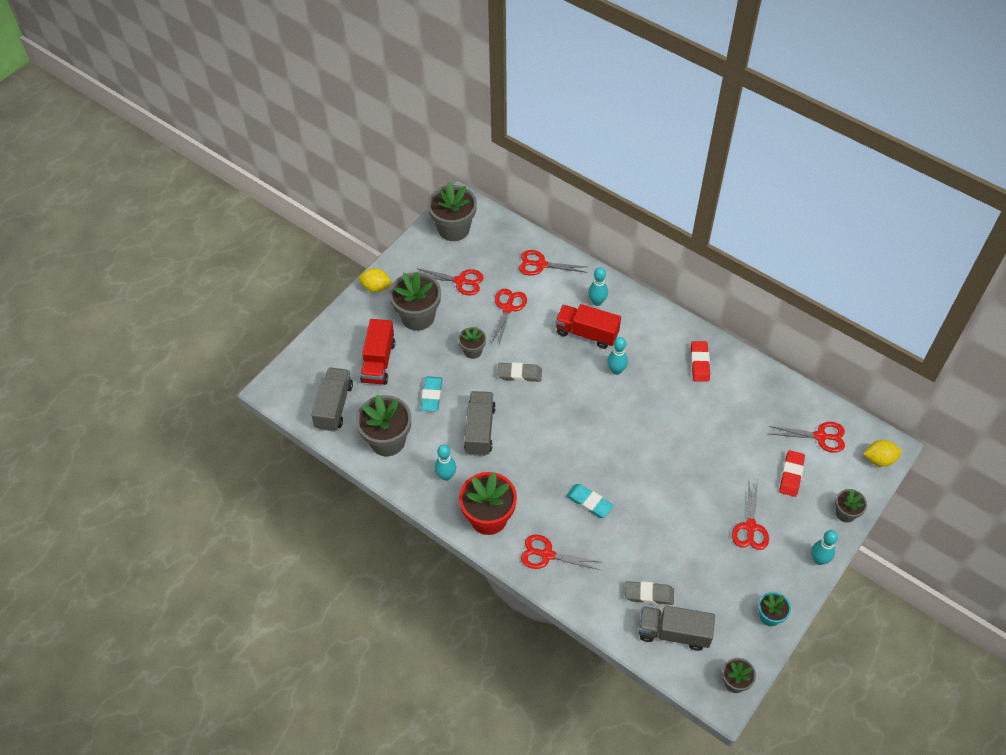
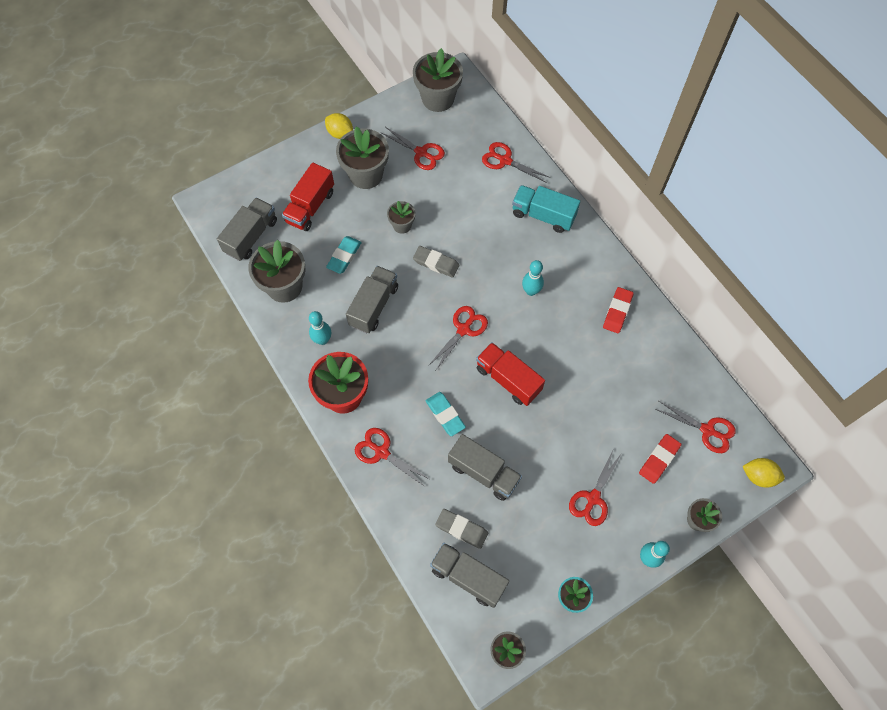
camera: 20 degrees right, 10 degrees up
red scissors [491,289,527,344] -> red scissors moved to [428,306,488,370]
red truck [555,304,621,349] -> red truck moved to [476,342,545,406]
turquoise bowling pin [588,267,608,306] -> turquoise truck [512,185,580,233]
none -> grey truck [448,434,522,501]

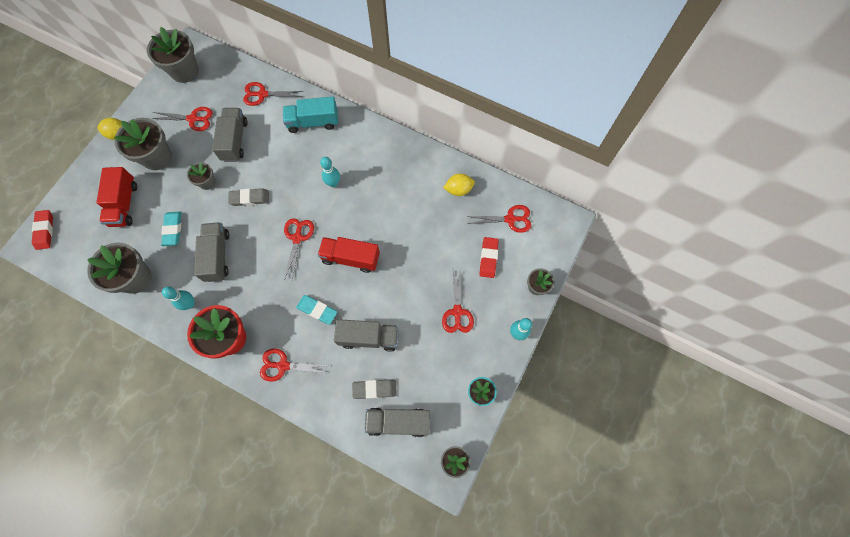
camera: 30 degrees left, 5 degrees up
grey truck [217,198,277,261] -> grey truck moved to [212,108,248,162]
red eraser [603,287,634,333] -> red eraser moved to [32,210,53,250]
yellow lemon [742,458,785,488] -> yellow lemon moved to [444,174,475,196]

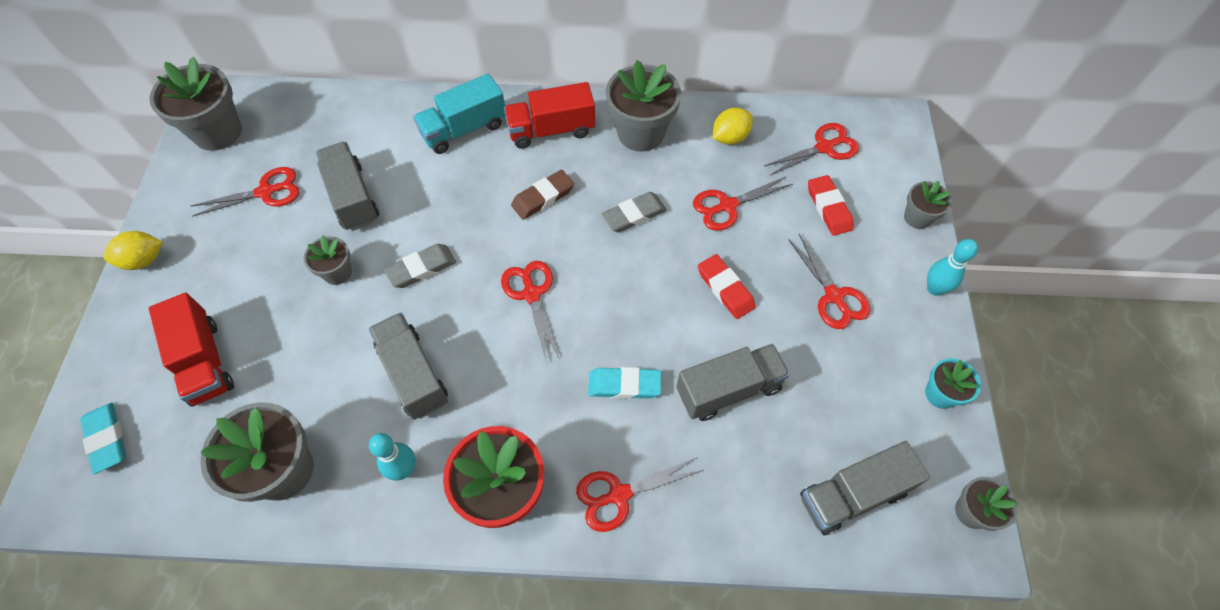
camera: 25 degrees left, 10 degrees down
red eraser [32,210,53,250] -> red eraser moved to [698,254,756,319]
grey flower pot [114,118,172,170] -> grey flower pot moved to [606,60,681,152]
turquoise eraser [161,211,182,246] -> turquoise eraser moved to [80,403,126,474]
red scissors [243,82,304,106] -> red scissors moved to [693,176,793,231]
red truck [318,237,380,273] -> red truck moved to [504,82,595,149]
turquoise bowling pin [320,157,340,187] -> brown eraser [511,170,574,220]
grey eraser [352,379,397,399] -> grey eraser moved to [602,192,667,233]

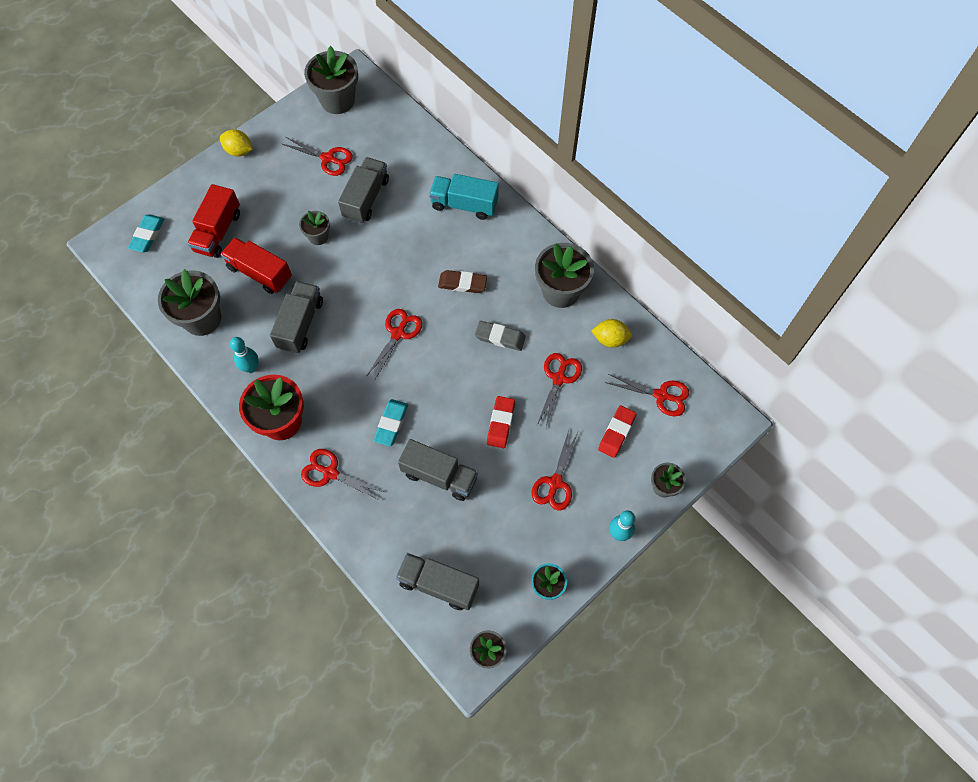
camera: 45 degrees right, 5 degrees up
grey eraser [384,244,456,288] -> none
red truck [504,82,595,149] -> red truck moved to [221,237,292,294]
turquoise eraser [588,367,661,399] -> turquoise eraser turned 60 degrees clockwise [374,399,408,446]
red scissors [693,176,793,231] -> red scissors turned 90 degrees clockwise [537,353,582,427]

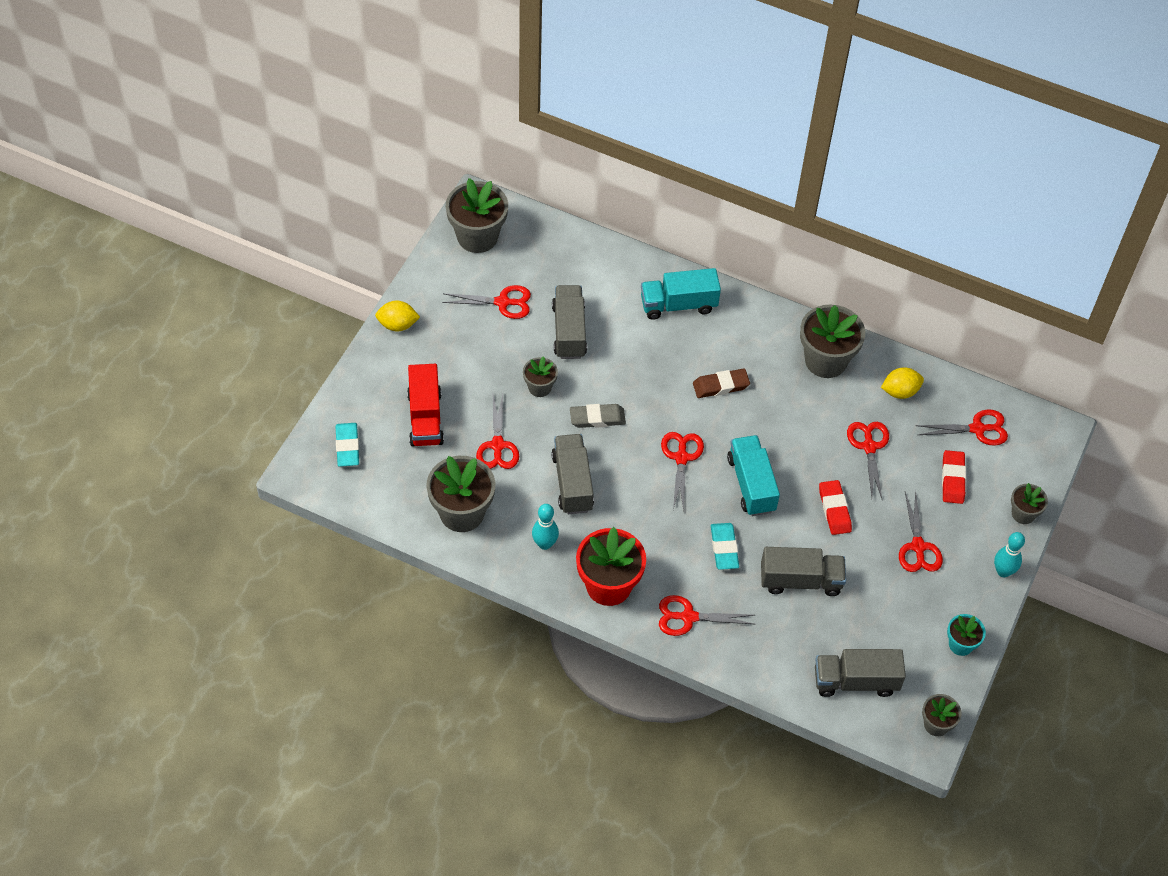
camera: 25 degrees left, 10 degrees down
red truck [221,237,292,294] -> red scissors [476,394,519,469]
grey eraser [475,321,526,351] -> grey eraser moved to [570,404,626,428]
none -> turquoise truck [727,435,780,516]

